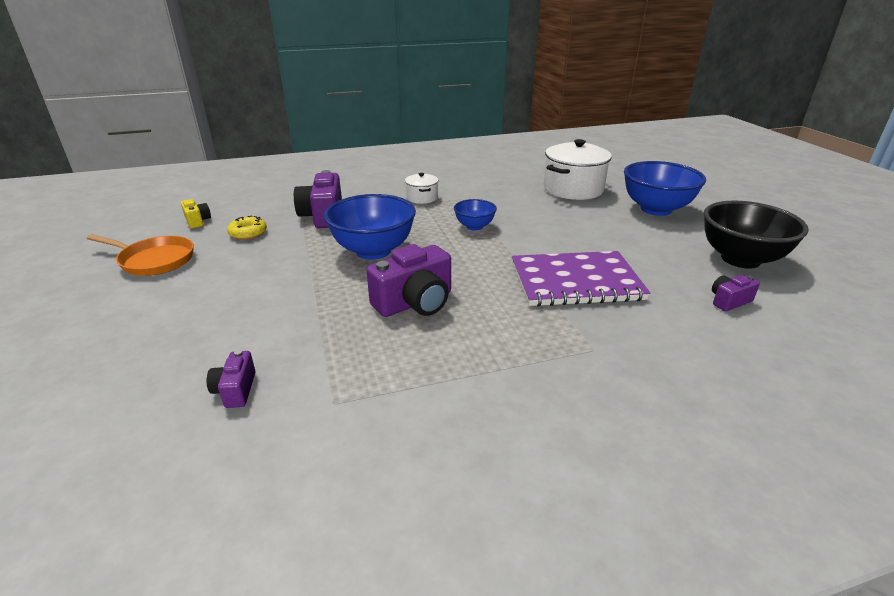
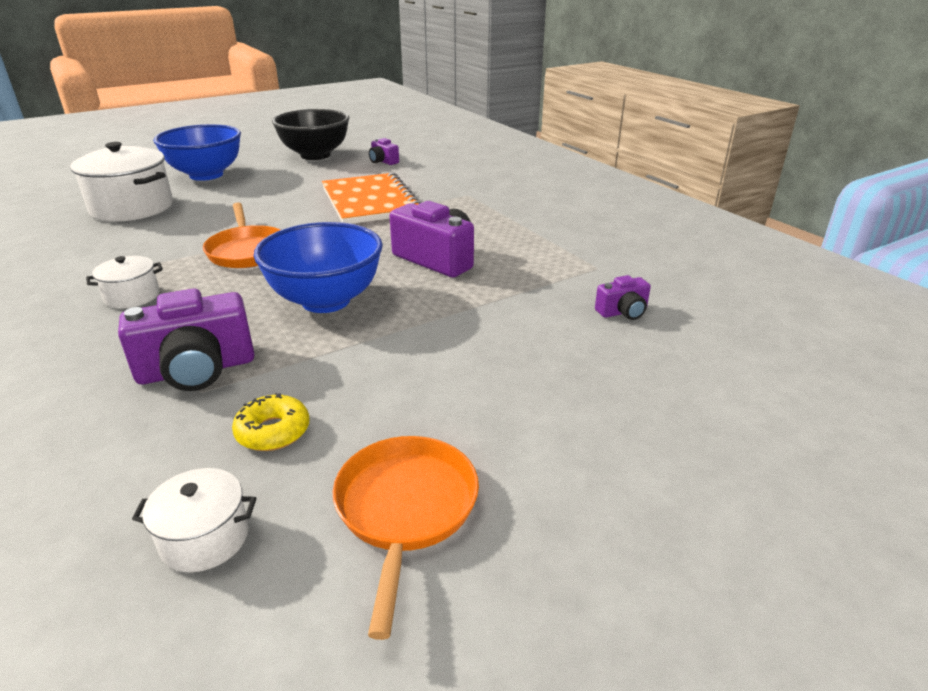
camera: 105 degrees left, 0 degrees up
yellow camera [181,199,211,228] -> white pot [132,468,256,572]
blue bowl [454,199,497,231] -> orange pan [203,202,281,268]
purple notebook [512,251,650,307] -> orange notebook [322,172,421,224]

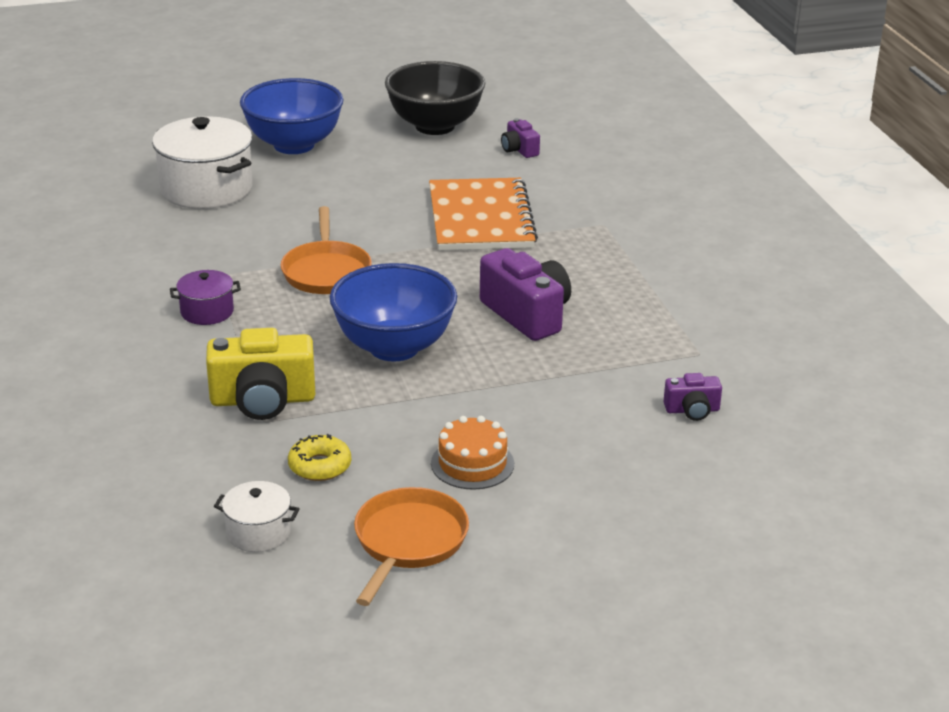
camera: 15 degrees right, 0 degrees up
white pot [86,256,163,309] -> purple pot [170,270,241,325]
purple camera [118,289,255,391] -> yellow camera [206,328,315,420]
none -> orange cake [431,416,514,490]

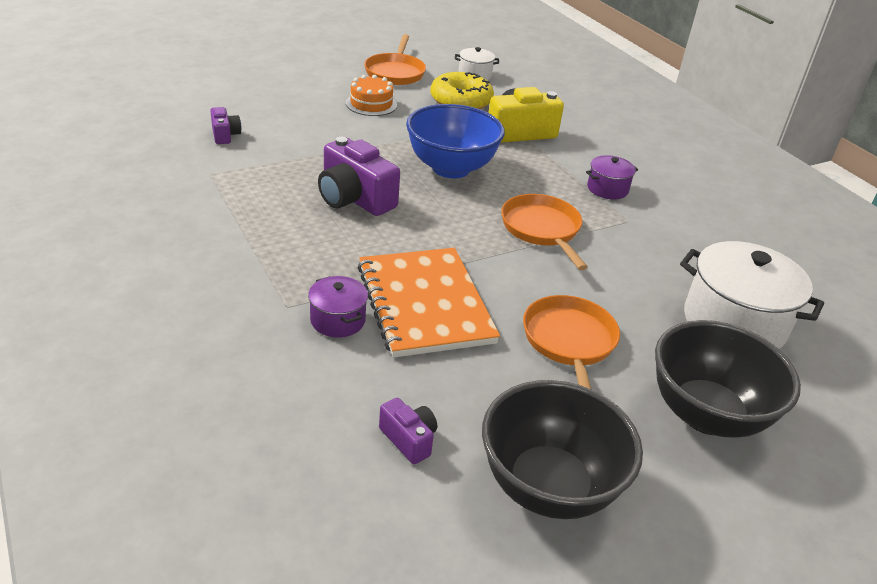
camera: 165 degrees right, 5 degrees up
blue bowl [240,78,344,154] -> black bowl [655,320,801,438]
yellow donut [288,434,351,481] -> yellow donut [430,72,494,109], size x1.68
purple camera [663,373,722,421] -> purple camera turned 90 degrees clockwise [210,107,241,144]
none -> purple pot [308,276,368,338]
none -> orange pan [523,295,620,389]

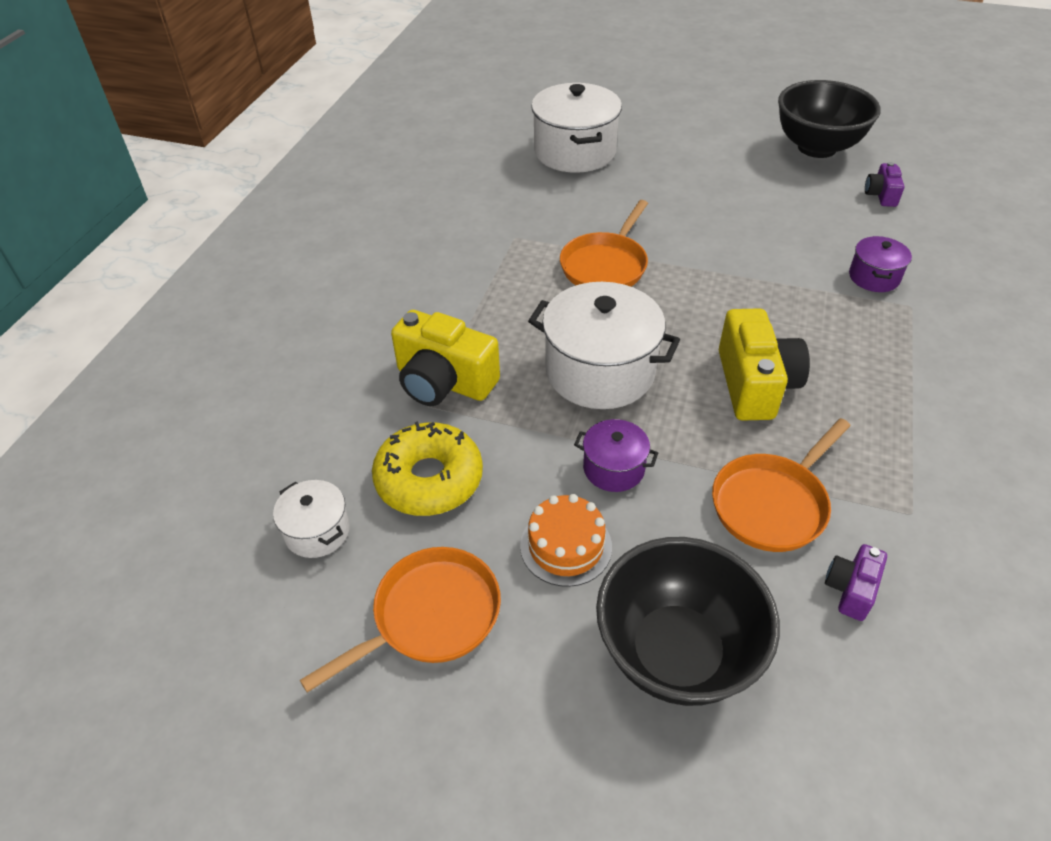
camera: 130 degrees left, 10 degrees up
purple camera [318,137,400,216] -> yellow camera [719,308,810,421]
orange notebook [358,248,500,358] -> none
blue bowl [406,104,505,178] -> white pot [528,282,680,409]
orange pan [523,295,620,389] -> orange pan moved to [712,418,851,552]
purple pot [586,155,638,199] -> purple pot moved to [574,419,658,492]
black bowl [655,320,801,438] -> black bowl moved to [596,537,780,706]

